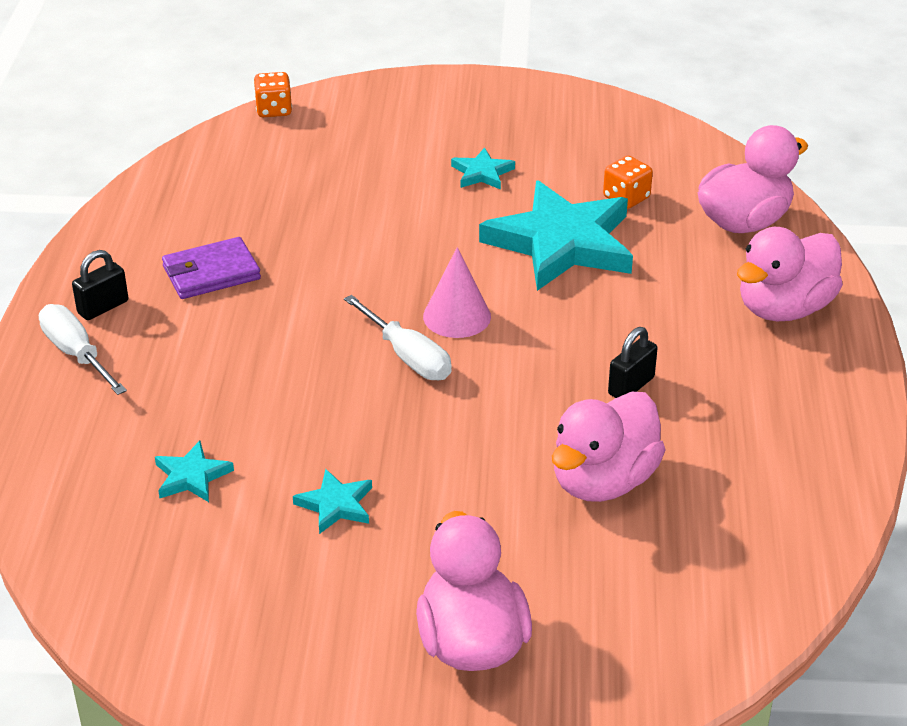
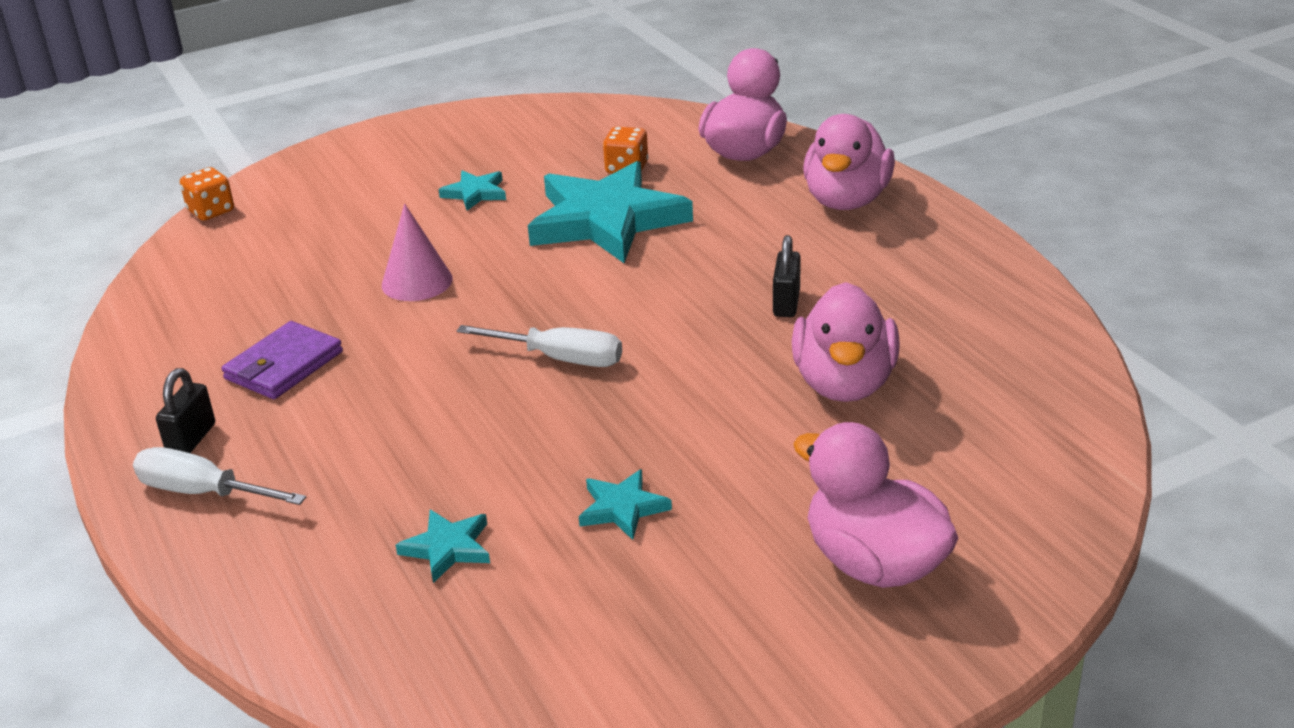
camera: 30 degrees left, 5 degrees down
pink cone [423,247,491,338] -> pink cone moved to [382,204,453,301]

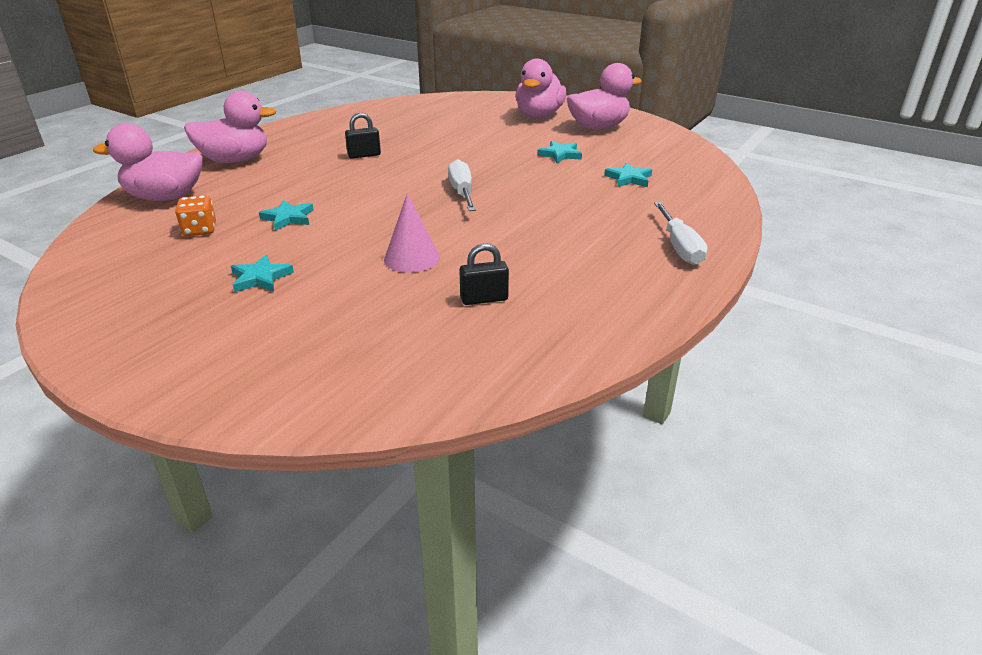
camera: 120 degrees left, 0 degrees up
black padlock [156,368,215,453] -> black padlock moved to [459,243,509,305]
orange dice [180,167,234,221] -> none
purple wallet [221,321,343,399] -> none
turquoise star [528,161,693,263] -> turquoise star [259,200,314,231], size x0.43
pink duck [792,282,900,402] -> pink duck moved to [567,63,642,129]

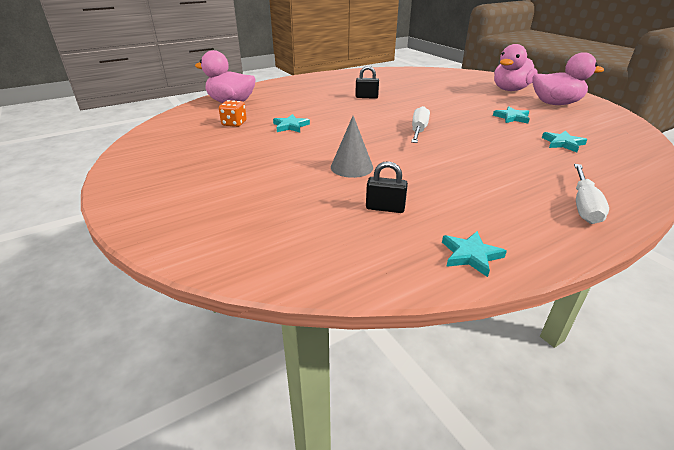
camera: 25 degrees right, 0 degrees up
pink duck [184,91,277,163] -> none
turquoise star [231,255,294,292] -> turquoise star moved to [442,231,507,277]
pink cone [384,193,440,273] -> grey cone [331,116,373,178]

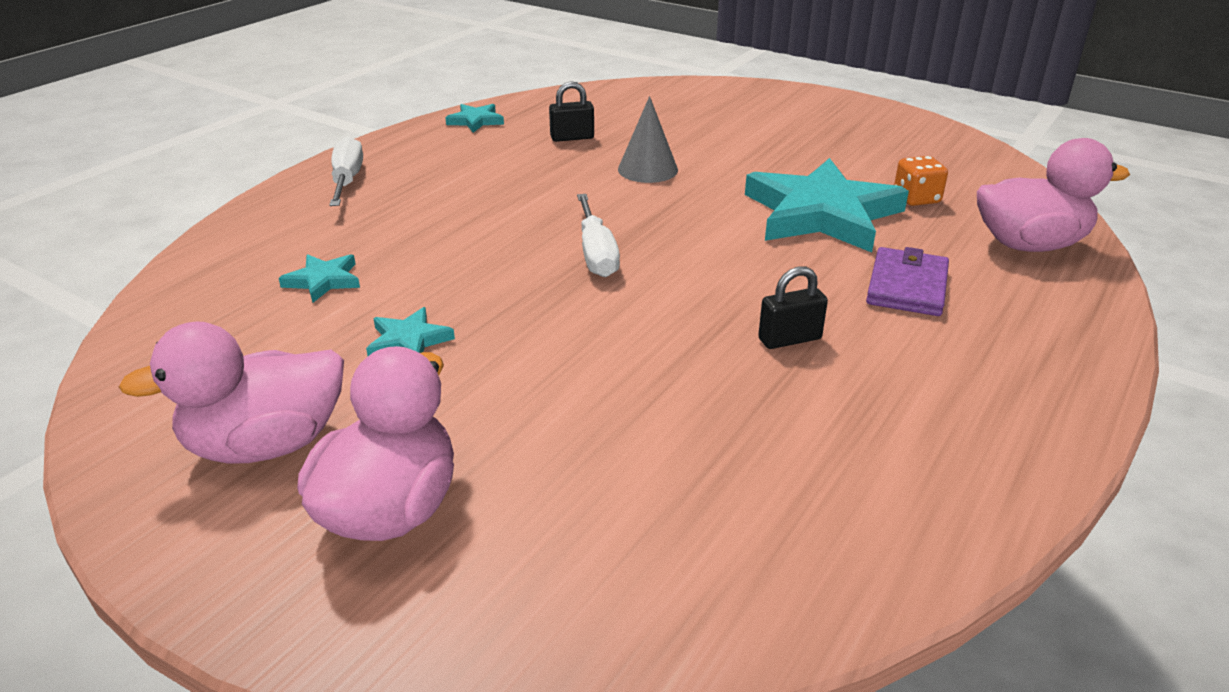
camera: 155 degrees right, 0 degrees up
turquoise star [273,114,310,132] -> turquoise star [745,158,909,253], size x2.32
none -> purple wallet [866,247,949,316]

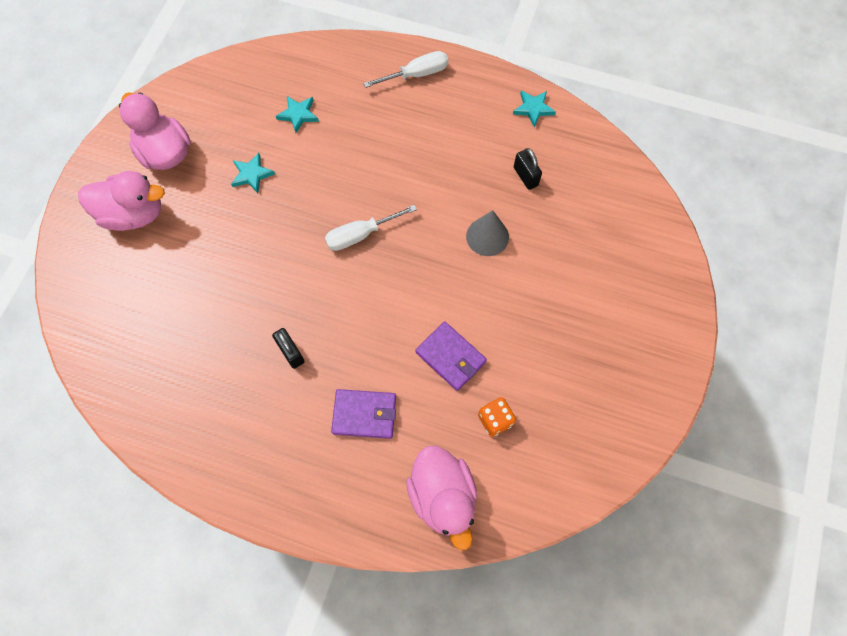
camera: 75 degrees right, 35 degrees up
turquoise star [745,158,909,253] -> purple wallet [415,321,487,391]

